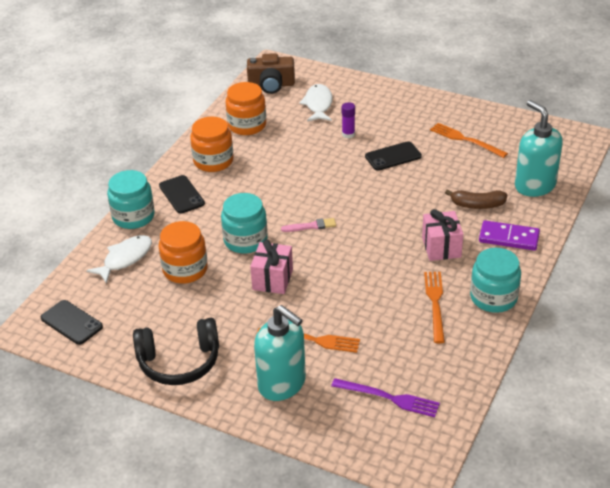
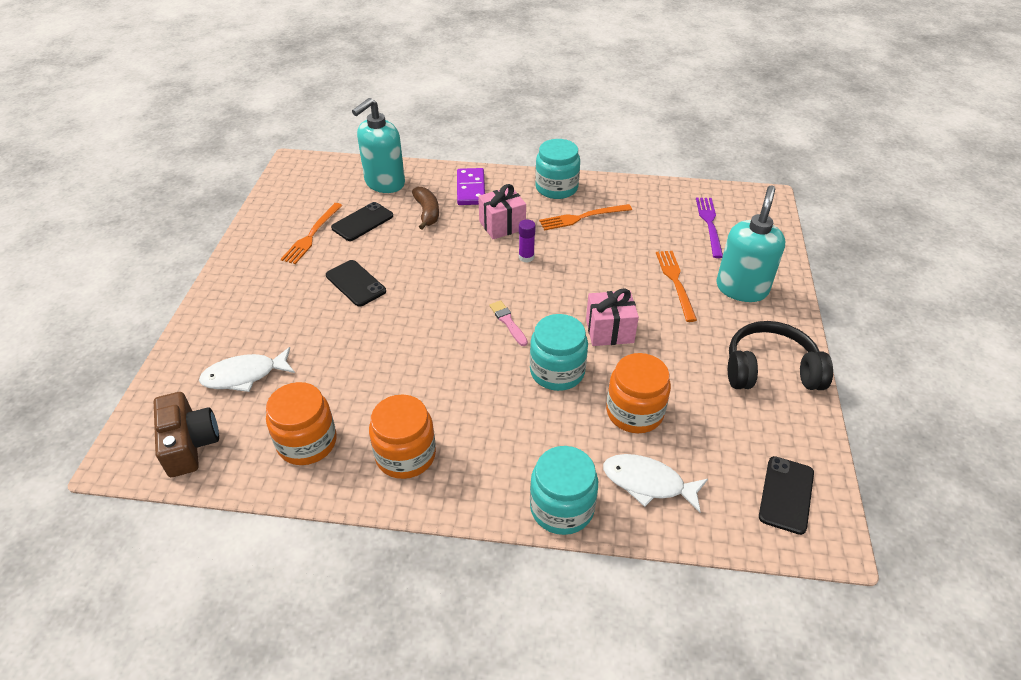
camera: 110 degrees left, 5 degrees up
black headphones [133,318,219,385] -> black headphones turned 60 degrees counterclockwise [728,321,833,390]
black phone [159,175,205,214] -> black phone moved to [331,202,393,241]
purple glue stick [342,102,355,138] -> purple glue stick moved to [519,219,536,263]

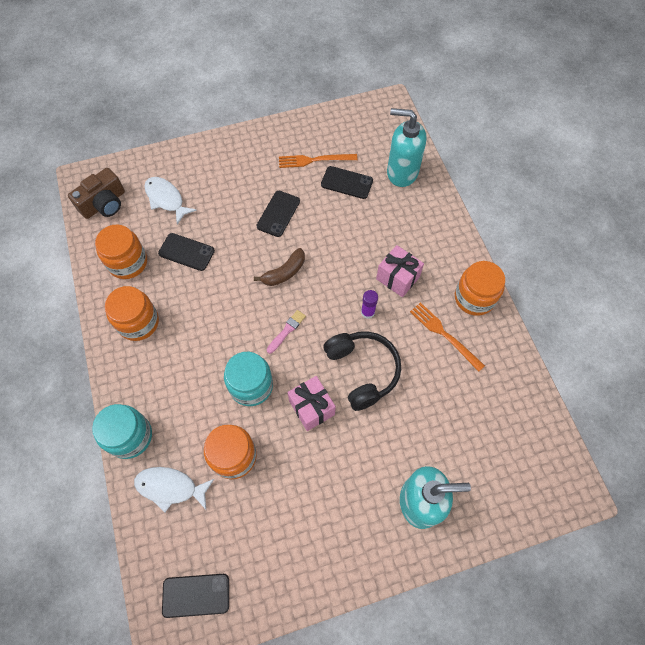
camera: 65 degrees right, 20 degrees up
brown banana [412,187,439,230] -> brown banana moved to [254,248,305,286]
purple domino [457,168,485,205] -> none
turquoise jar [535,139,580,199] -> orange jar [455,261,505,316]
white fish [603,454,708,513] -> white fish turned 75 degrees counterclockwise [134,467,214,512]
orange fork [656,251,697,322] -> none
purple fork [696,198,723,258] -> none
black headphones [728,321,833,390] -> black headphones moved to [323,331,401,411]
none -> black phone [158,233,215,271]

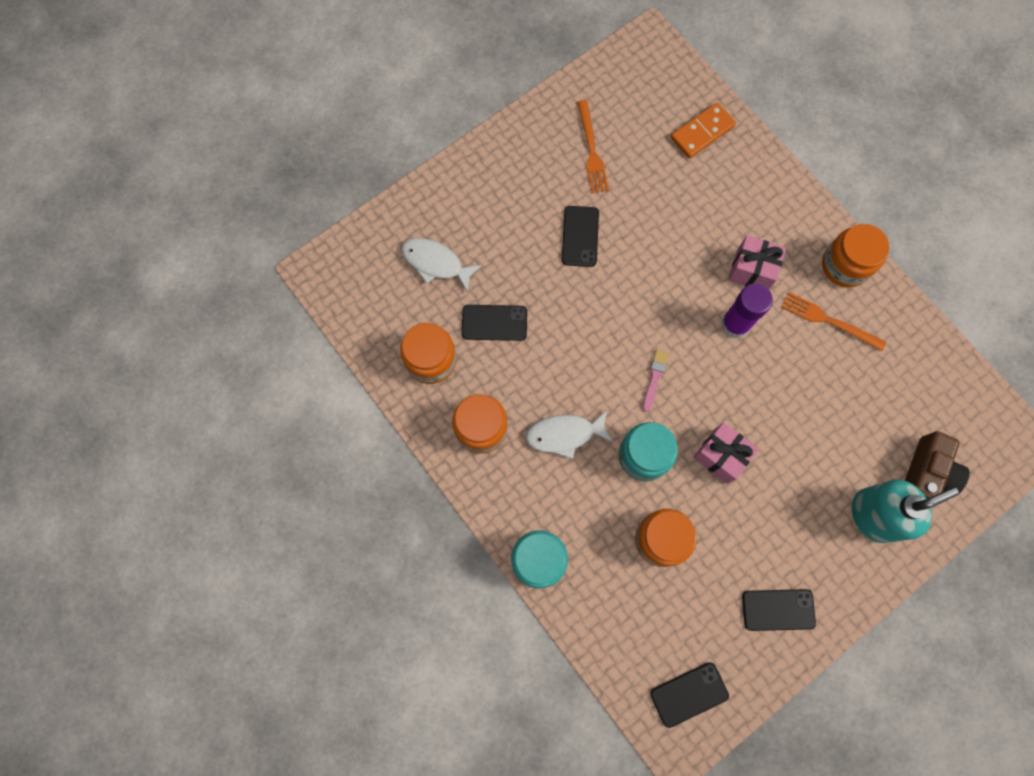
camera: 20 degrees left, 10 degrees up
brown camera [68,168,125,219] -> brown camera moved to [905,431,970,499]
white fish [134,467,214,512] -> white fish moved to [526,410,613,459]
brown banana [254,248,305,286] -> none
orange fork [279,154,357,168] -> orange fork turned 75 degrees counterclockwise [577,100,609,193]
black phone [321,166,373,199] -> black phone moved to [742,589,816,631]
black headphones [323,331,401,411] -> none
purple glue stick [361,290,378,319] -> purple glue stick [721,284,773,338], size x1.75
turquoise soap dispenser [387,108,426,187] -> orange domino [671,102,736,158]

